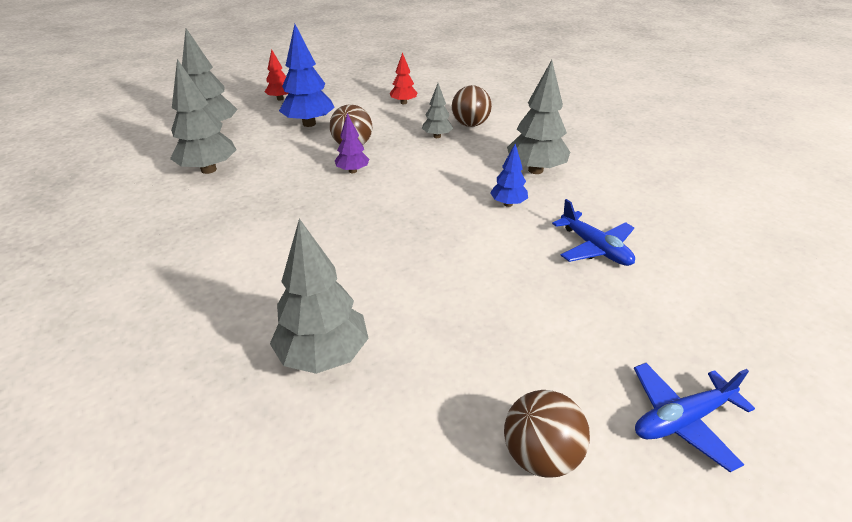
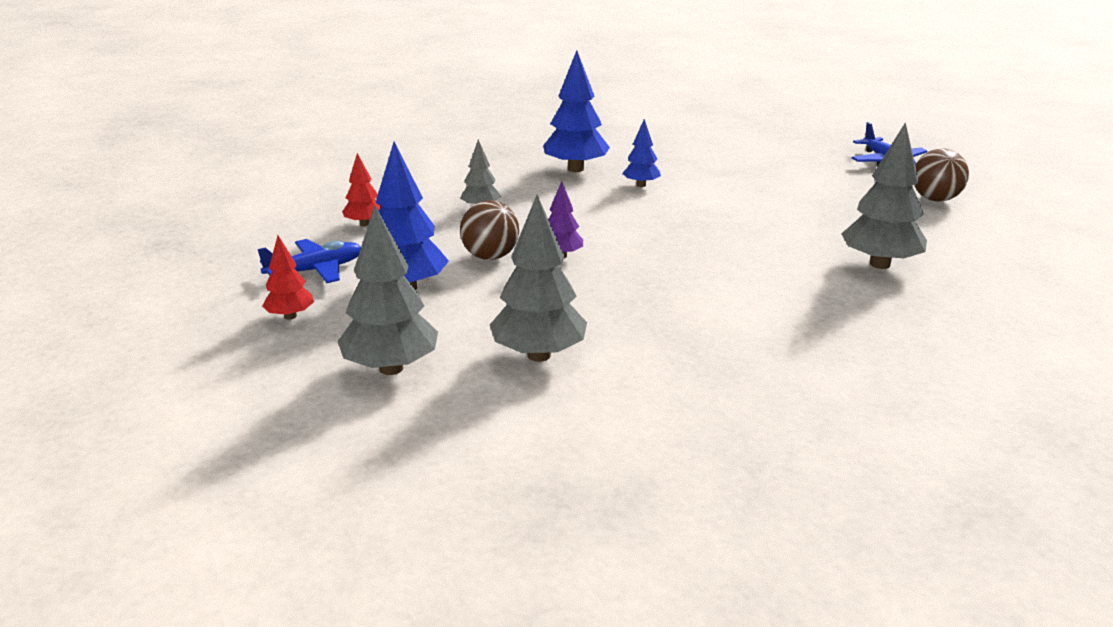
camera: 85 degrees left, 10 degrees down
brown ball [452,85,492,127] -> none
grey tree [507,60,570,174] -> blue tree [543,50,610,172]
blue plane [552,199,635,266] -> blue plane moved to [258,239,361,283]

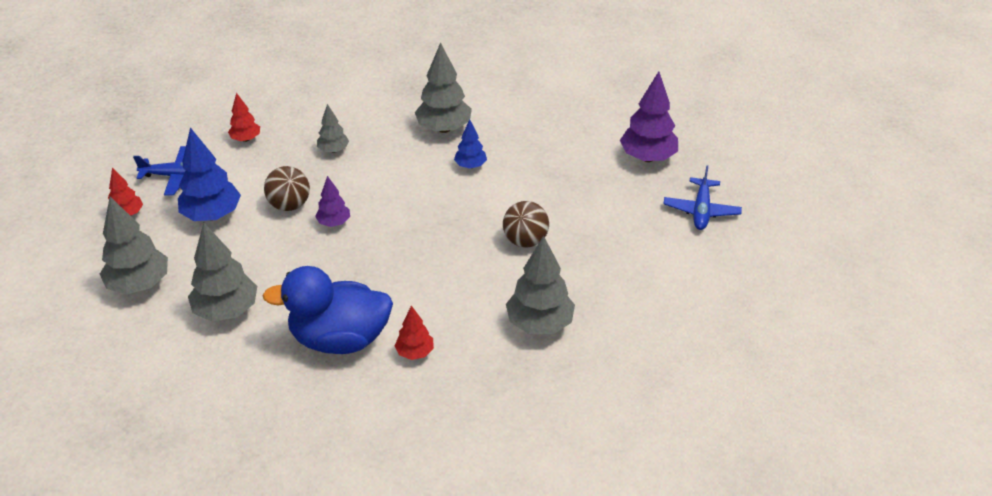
camera: 30 degrees right, 15 degrees up
blue tree [543,50,610,172] -> grey tree [415,42,472,133]
brown ball [915,148,969,201] -> brown ball moved to [503,201,549,247]
none -> blue duck [262,266,393,354]
none -> red tree [395,306,434,360]
none -> purple tree [620,71,678,162]

